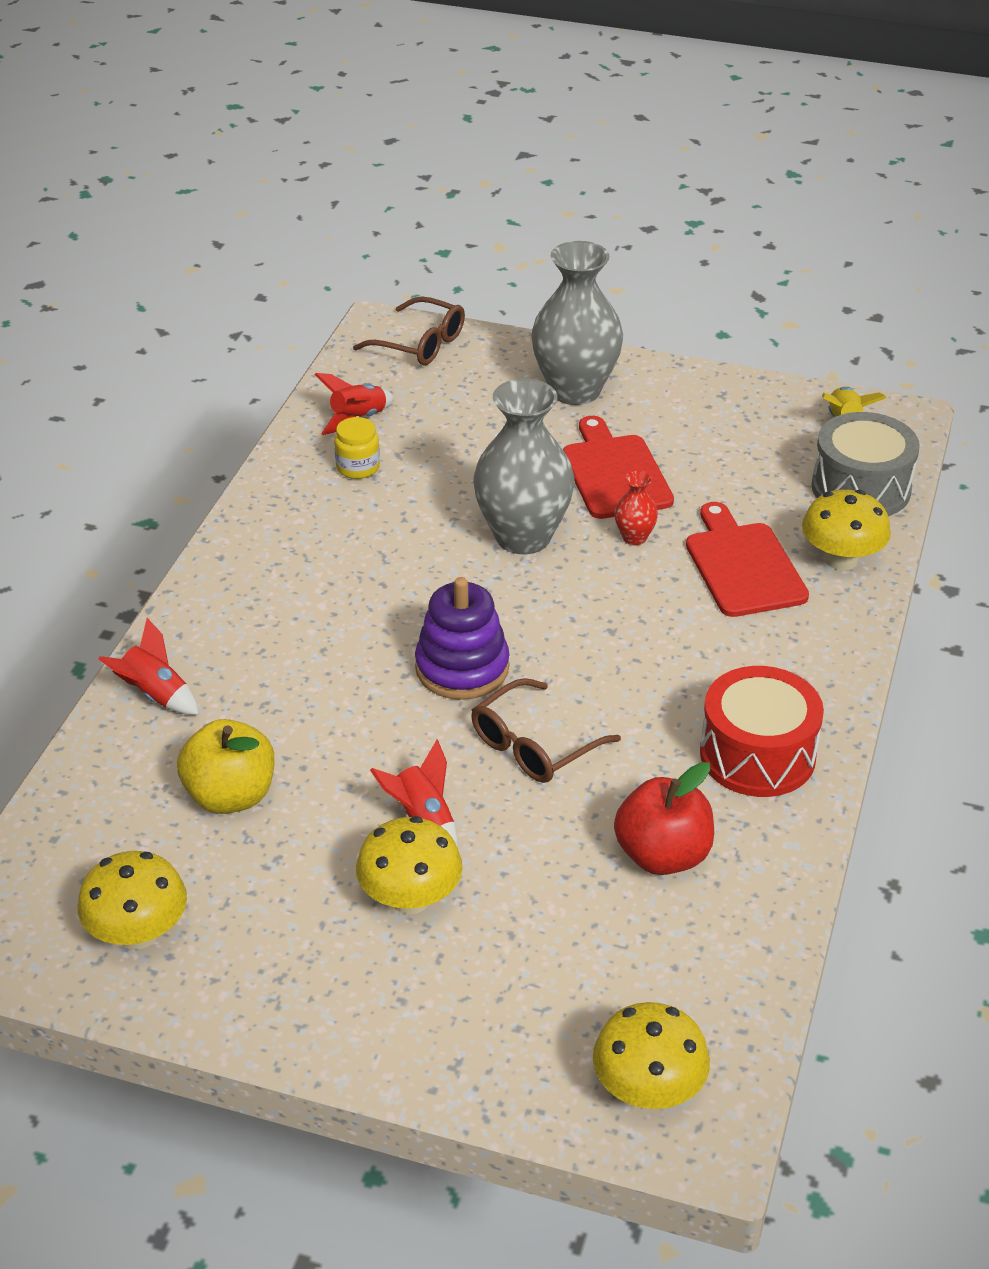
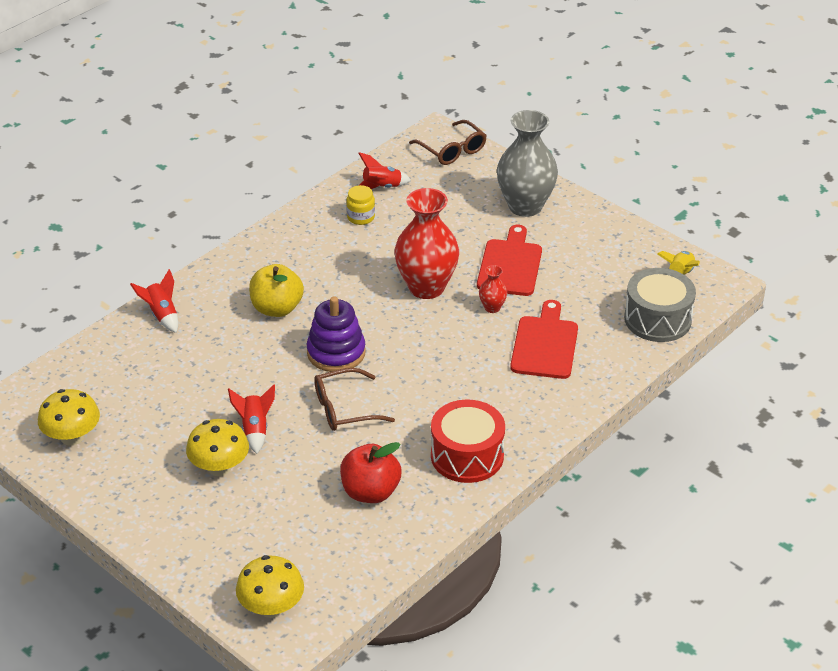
camera: 25 degrees right, 0 degrees up
yellow apple [177,719,275,814] -> yellow apple moved to [249,264,304,317]
grey vase [473,379,575,554] -> red vase [394,188,459,299]
yellow mushroom [802,490,891,570] -> none

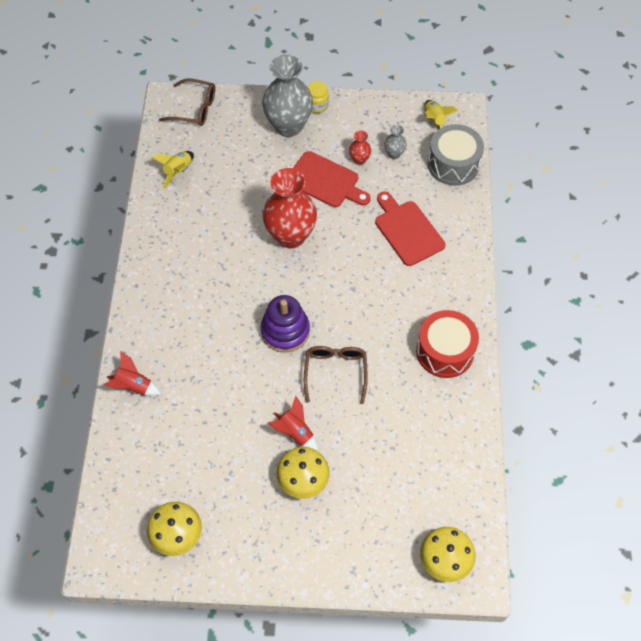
camera: 40 degrees left, 20 degrees up
yellow apple [249,264,304,317] -> none
brown glasses [314,368,395,431] -> brown glasses turned 150 degrees clockwise [304,346,368,404]
red apple [340,442,402,503] -> none
yellow jar [346,185,375,225] -> yellow jar moved to [308,81,329,113]
red rocket [358,152,411,189] -> yellow rocket [151,151,194,189]
red cutting board [477,225,542,296] -> red cutting board turned 150 degrees clockwise [293,151,371,207]
red vase [479,265,507,313] -> red vase moved to [349,131,371,165]
none -> grey vase [384,125,407,159]

